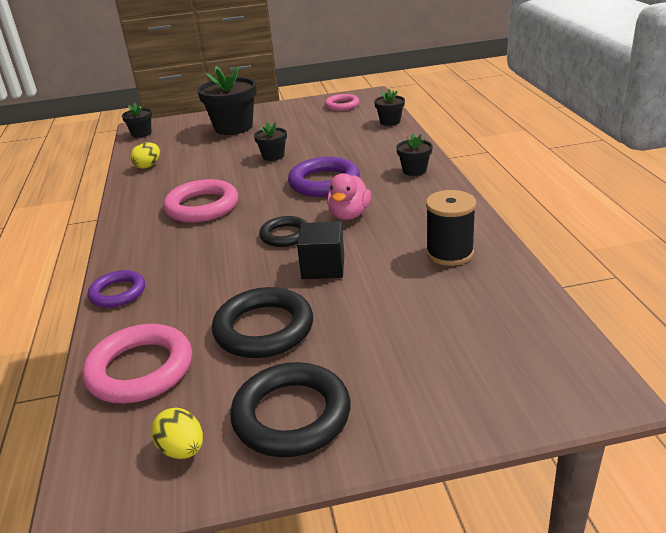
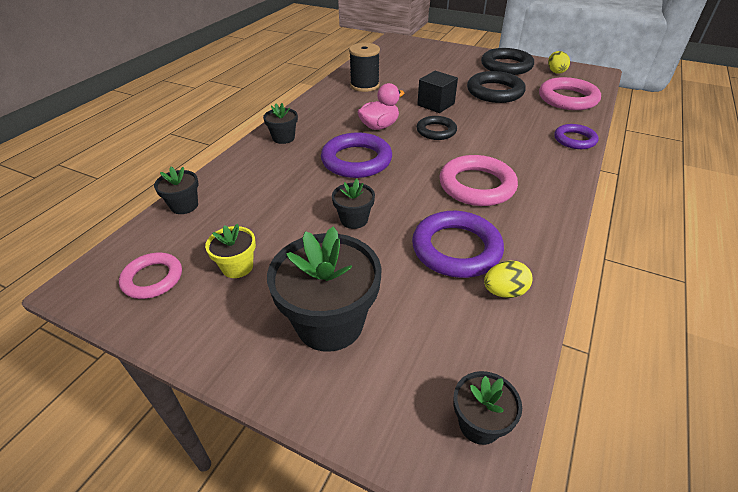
camera: 145 degrees left, 10 degrees up
none -> yellow flower pot [205,224,256,278]
none -> purple ring [412,211,504,278]

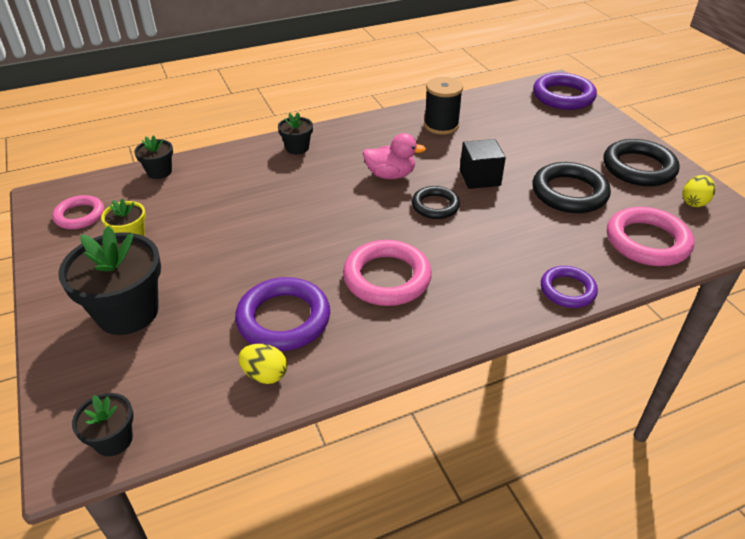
camera: 40 degrees right, 0 degrees up
purple ring [321,133,392,178] -> purple ring moved to [533,73,597,110]
black flower pot [332,179,375,229] -> none

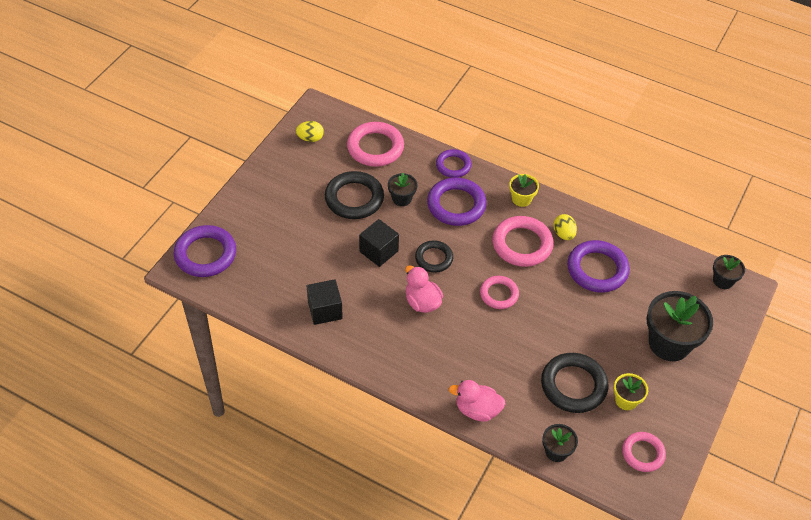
camera: 130 degrees left, 10 degrees up
yellow egg [239,344,287,384] -> yellow egg moved to [553,214,577,240]
black flower pot [278,112,313,154] -> black flower pot moved to [388,173,417,206]
black spool [424,77,463,135] -> black cube [307,279,343,325]
black ring [603,139,680,186] -> black ring moved to [541,353,608,413]
none -> purple ring [427,177,487,226]
none -> pink duck [449,380,506,421]
none -> pink ring [480,276,519,309]
none -> yellow flower pot [509,174,539,207]

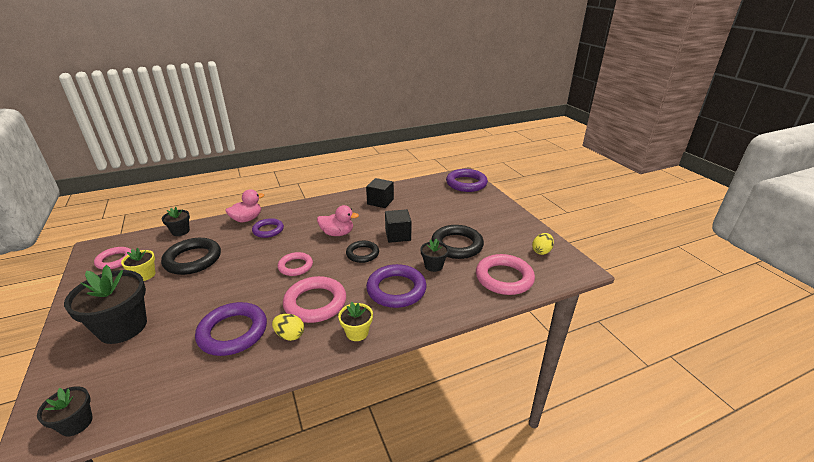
camera: 130 degrees right, 20 degrees down
purple ring [436,149,472,178] -> purple ring moved to [252,218,284,238]

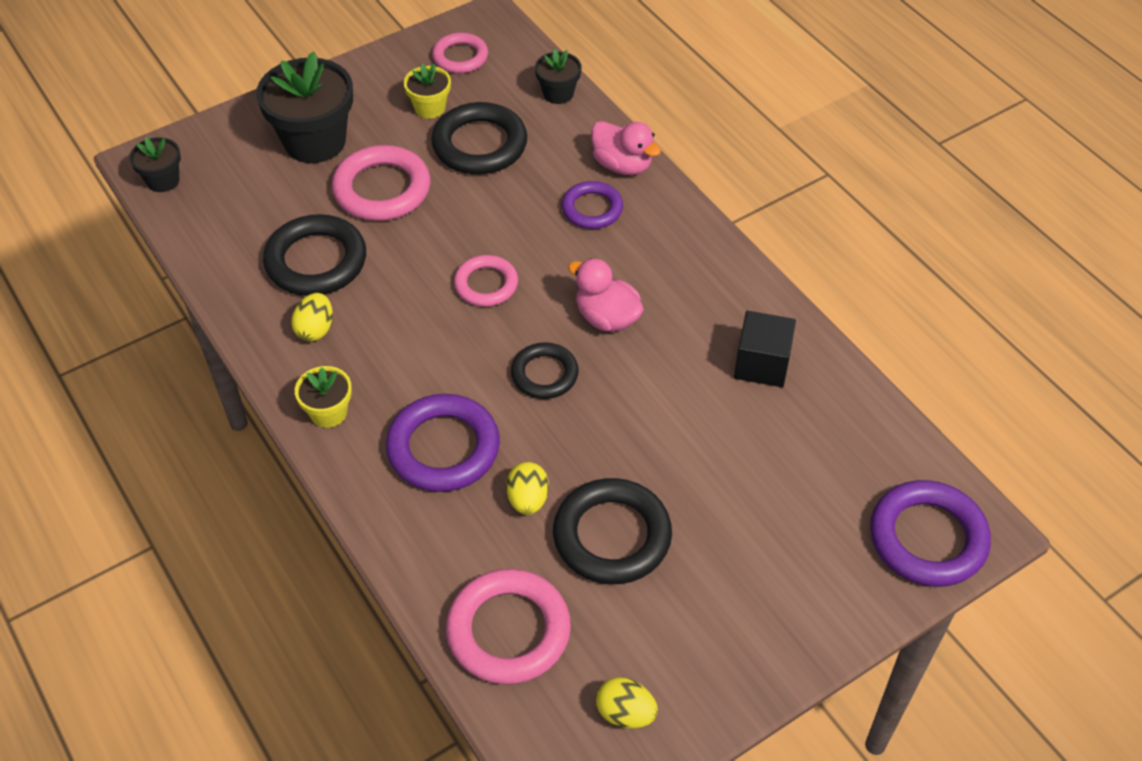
camera: 80 degrees right, 20 degrees up
purple ring [195,302,267,356] -> black ring [263,214,366,296]
pink ring [283,276,346,323] -> pink ring moved to [332,145,430,221]
pink duck [317,205,359,236] -> pink duck turned 135 degrees clockwise [568,258,644,332]
black cube [385,209,411,243] -> none
black flower pot [421,239,449,272] -> yellow egg [506,462,549,515]

